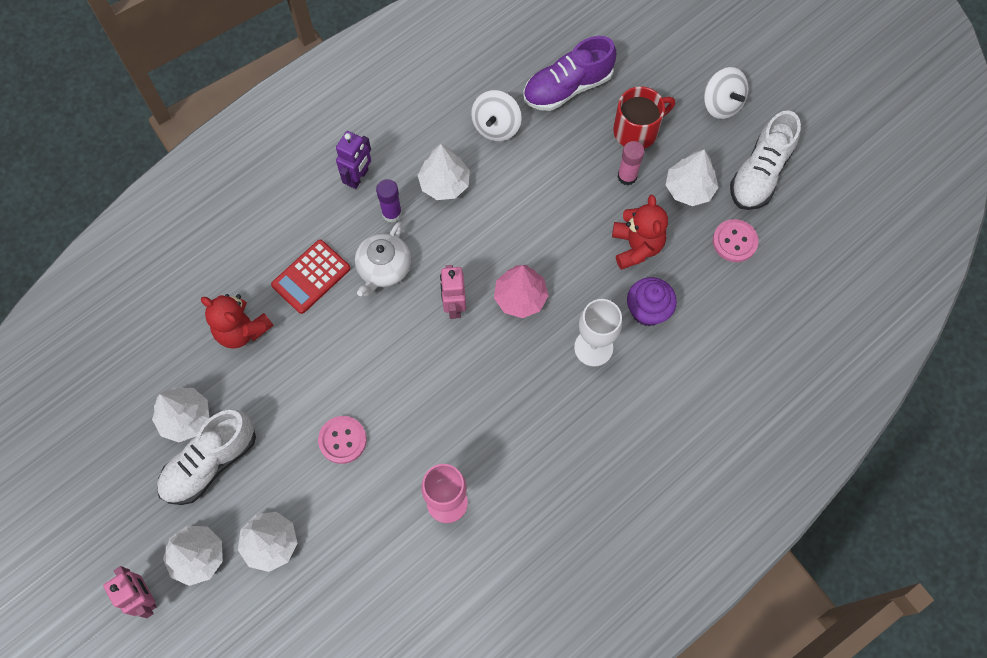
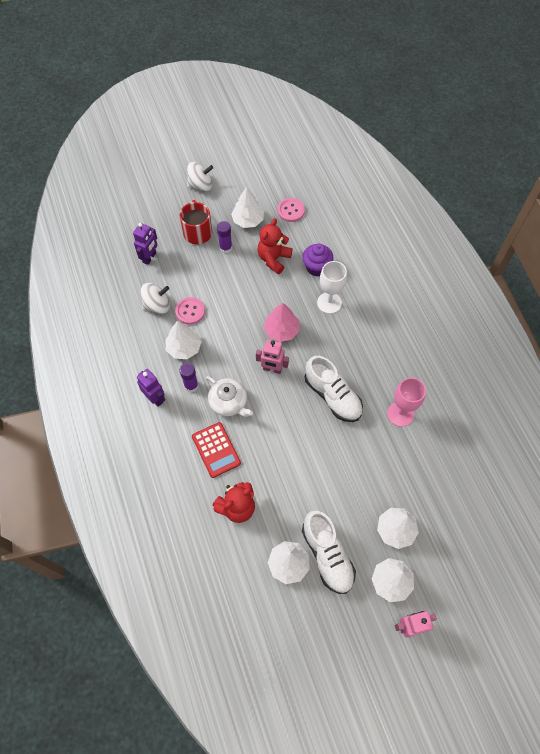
camera: 70 degrees left, 5 degrees down
pink button [318,416,367,464] -> pink button moved to [175,297,205,325]
white spinning top [471,90,522,141] -> white spinning top turned 60 degrees counterclockwise [141,283,170,314]
purple shoe [523,36,617,111] -> purple robot [133,223,157,265]
red teddy bear [612,195,668,270] -> red teddy bear turned 75 degrees counterclockwise [257,218,292,274]
pink glue stick [618,141,645,185] -> purple glue stick [217,221,232,253]
white shoe [730,110,801,210] -> white shoe moved to [305,356,363,422]

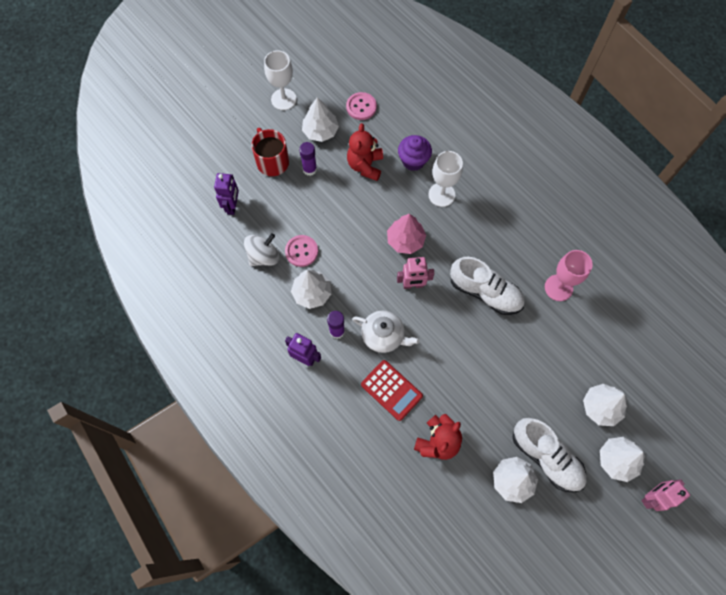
camera: 20 degrees left, 5 degrees up
white spinning top [187,162,213,191] -> none
none -> white goblet [264,50,297,110]

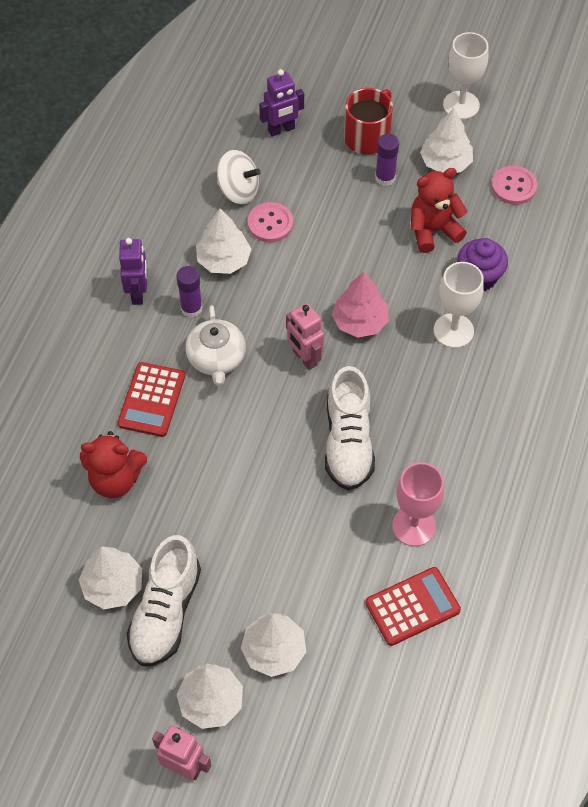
camera: 60 degrees right, 10 degrees down
none -> red calculator [365,567,461,646]

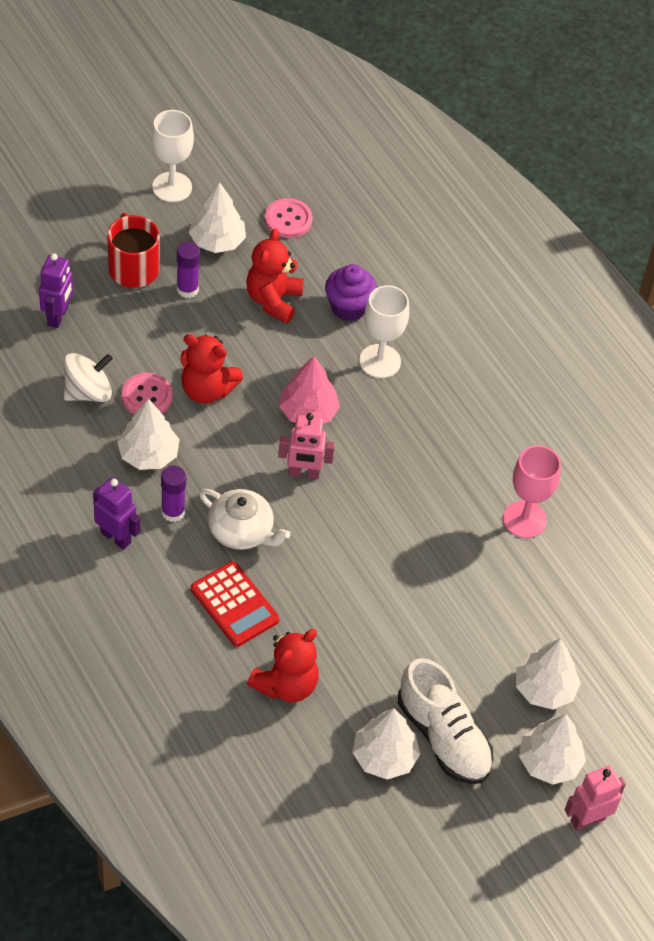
camera: 55 degrees left, 5 degrees down
white shoe [325,366,375,490] -> none
red calculator [365,567,461,646] -> none
none -> red teddy bear [180,334,243,404]

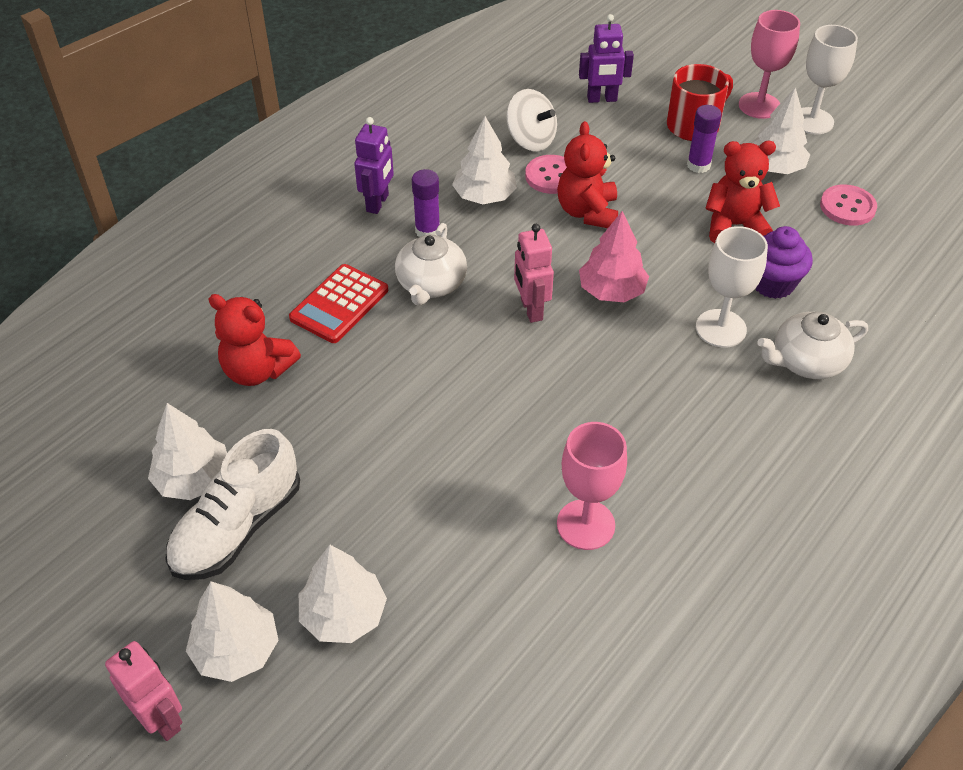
camera: 75 degrees right, 5 degrees down
none -> pink goblet [739,10,800,119]
none -> white teapot [757,312,868,379]

